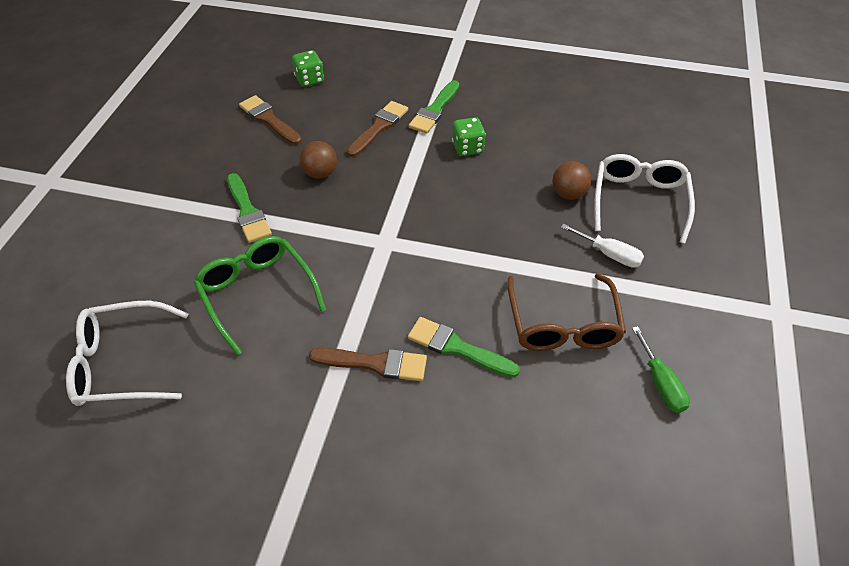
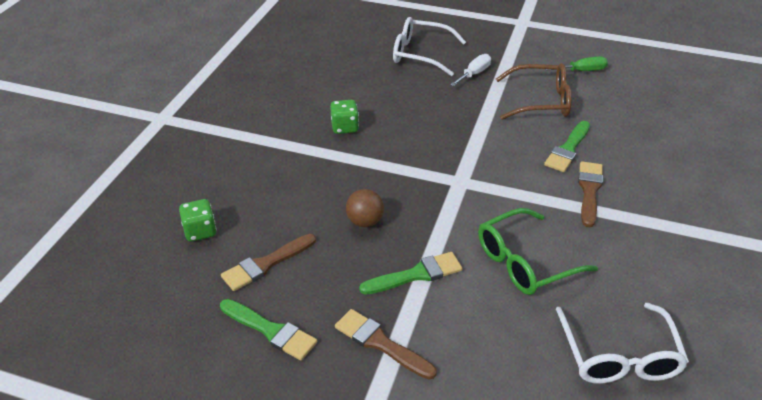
camera: 85 degrees left, 10 degrees down
brown brush [347,101,408,157] -> brown brush moved to [335,309,437,380]
green brush [409,80,459,134] -> green brush moved to [220,299,317,360]
brown ball [552,161,591,200] -> none

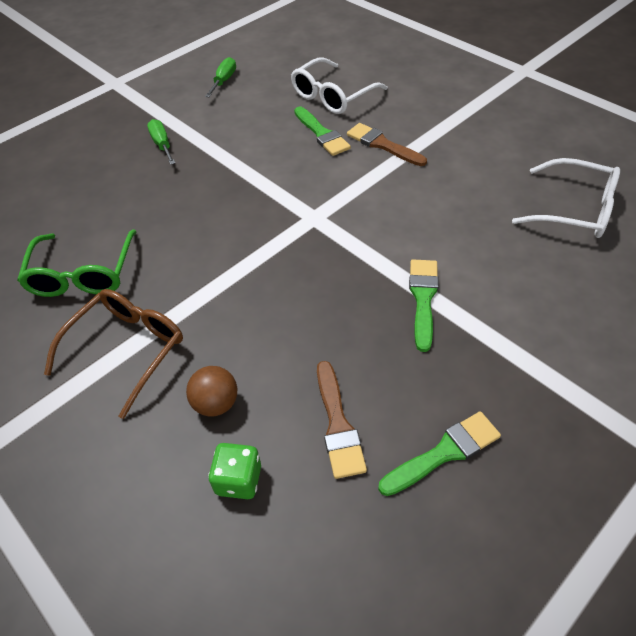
camera: 60 degrees left, 10 degrees up
green dice [330,100,359,134] -> none
brown brush [335,309,437,380] -> none
brown ball [346,189,384,227] -> brown ball moved to [186,366,237,417]
white glasses [393,17,466,76] -> white glasses moved to [291,58,388,114]
white screwdriver [450,54,491,86] -> green screwdriver [147,119,175,165]
green glasses [478,208,598,295] -> green glasses moved to [17,229,137,297]
brown glasses [496,63,572,120] -> brown glasses moved to [44,289,183,419]

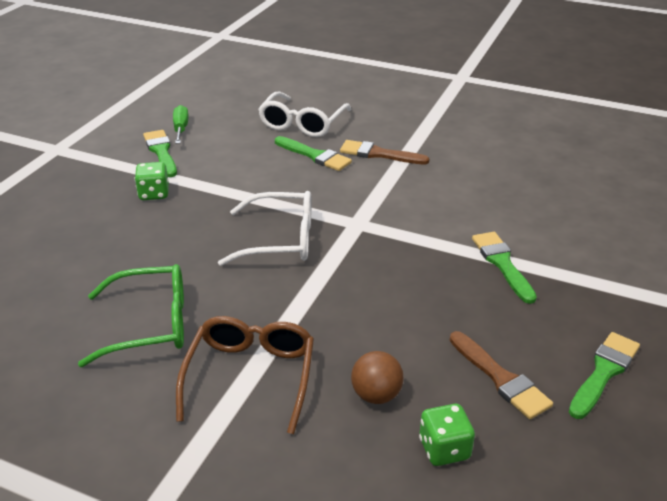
camera: 25 degrees left, 15 degrees down
green glasses [17,229,137,297] -> green glasses turned 75 degrees counterclockwise [78,264,184,367]
green screwdriver [147,119,175,165] -> green dice [135,162,169,200]
white glasses [512,158,620,238] -> white glasses moved to [218,191,312,266]
none -> green brush [143,130,177,177]

